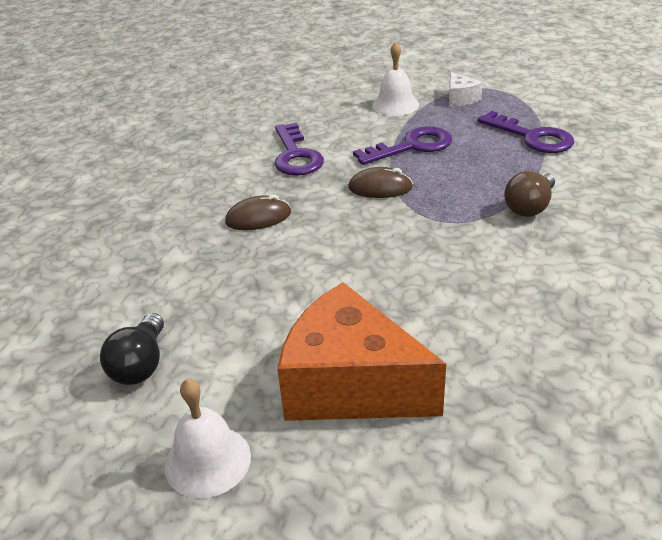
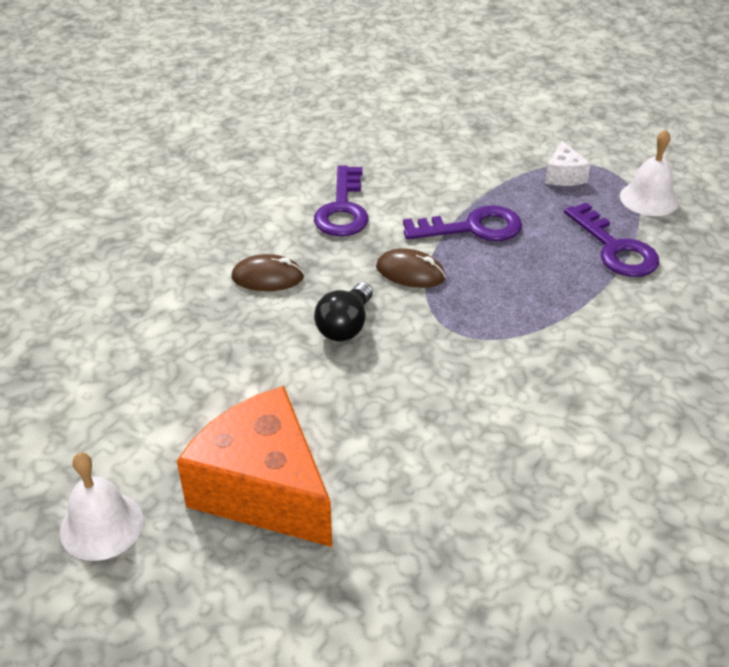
camera: 15 degrees right, 5 degrees up
black light bulb [100,313,164,385] -> black light bulb moved to [314,282,373,341]
white bell [372,42,419,116] -> white bell moved to [620,130,679,216]
brown light bulb [504,171,555,217] -> none

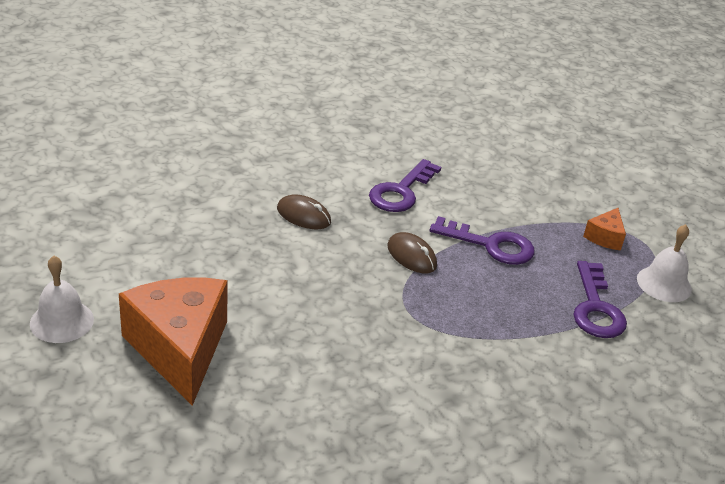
camera: 25 degrees right, 5 degrees down
black light bulb [314,282,373,341] -> none
white cheese [545,141,591,186] -> orange cheese [583,208,626,250]

